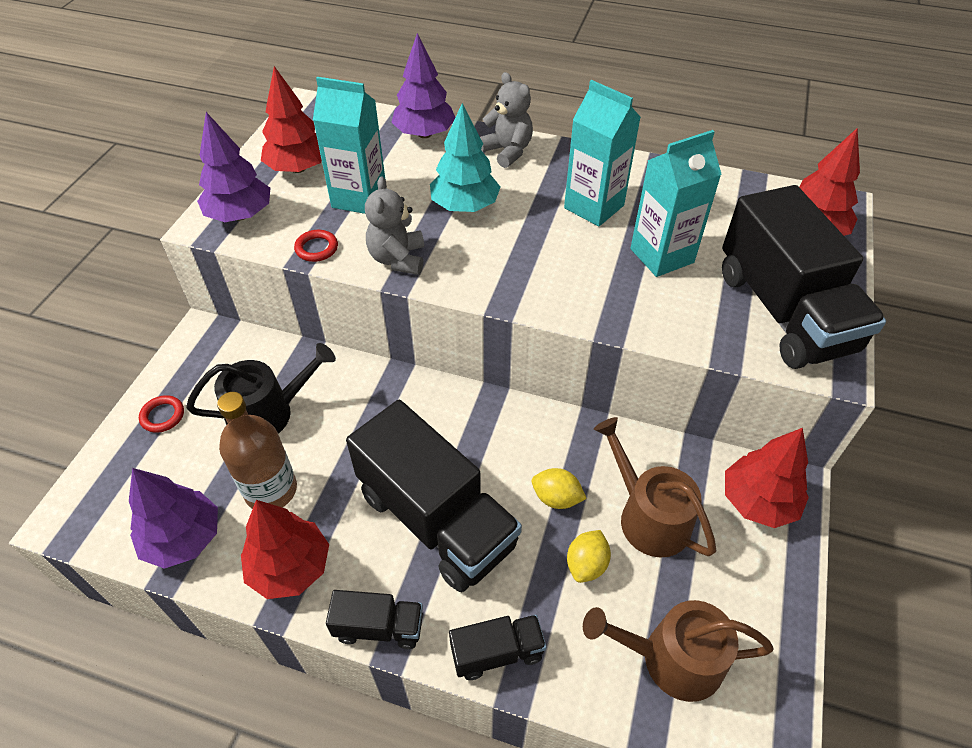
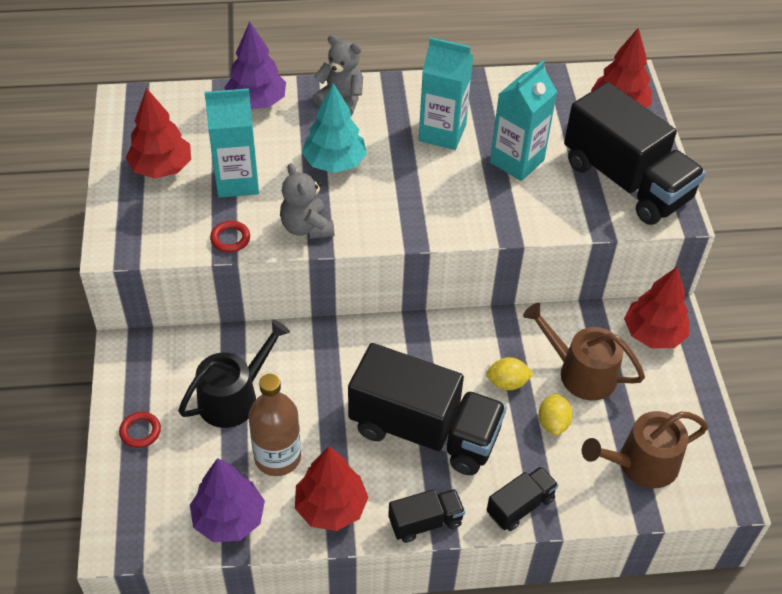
camera: 25 degrees left, 0 degrees up
purple tree [197,112,270,222] -> none

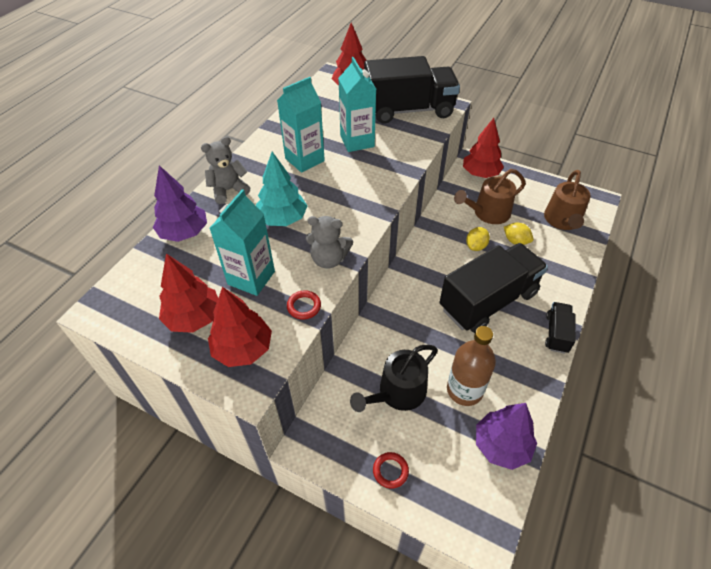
camera: 55 degrees left, 0 degrees up
black watering can [178,320,290,428] -> black watering can turned 120 degrees counterclockwise [350,345,438,412]
red tree [295,446,368,531] -> red tree moved to [208,287,272,367]
black truck [487,466,558,531] -> none

